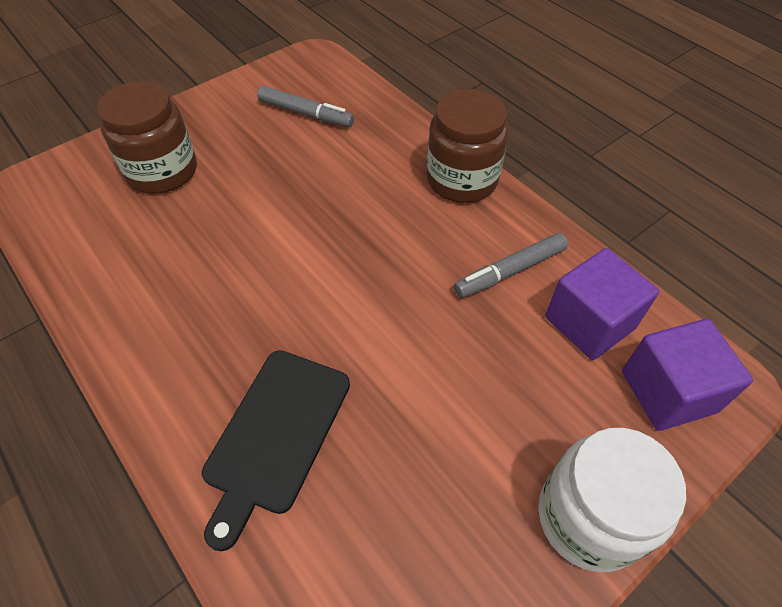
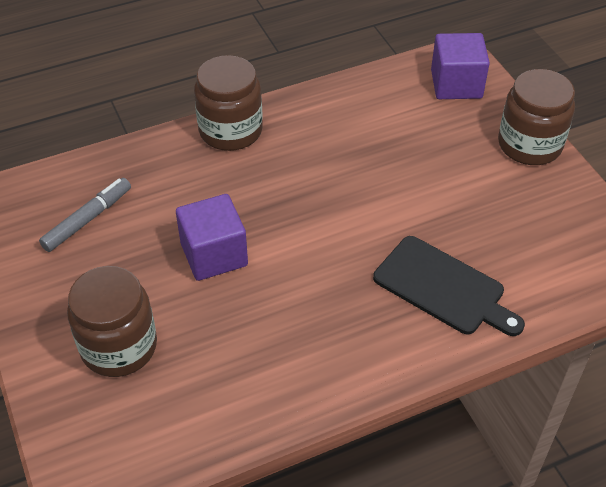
camera: 75 degrees left, 5 degrees down
grey marker [454,233,568,298] -> none
white jar [538,428,686,572] -> brown jar [498,69,575,165]
purple cube [545,248,659,360] -> purple cube moved to [176,194,248,281]

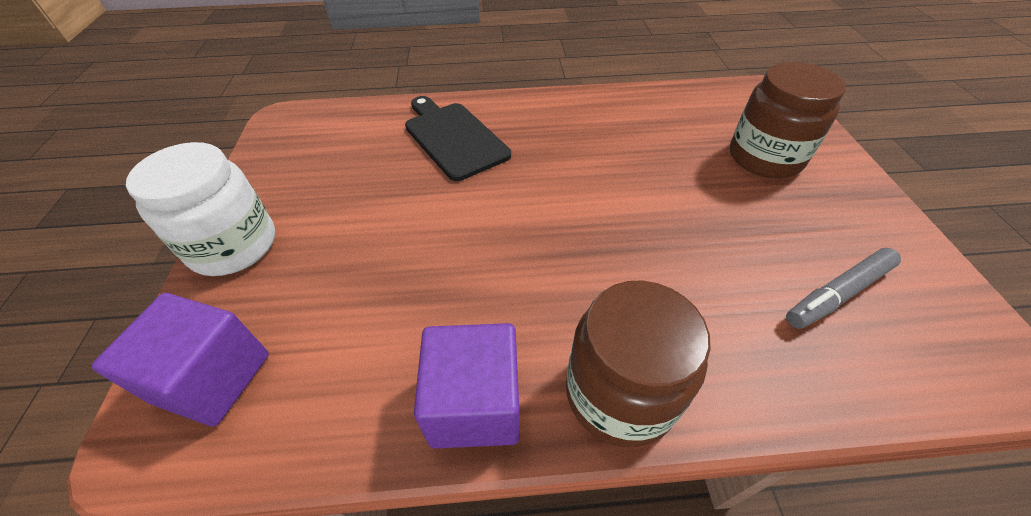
camera: 160 degrees left, 0 degrees up
purple cube [176,194,248,281] -> purple cube moved to [414,323,520,448]
brown jar [498,69,575,165] -> white jar [126,142,275,276]

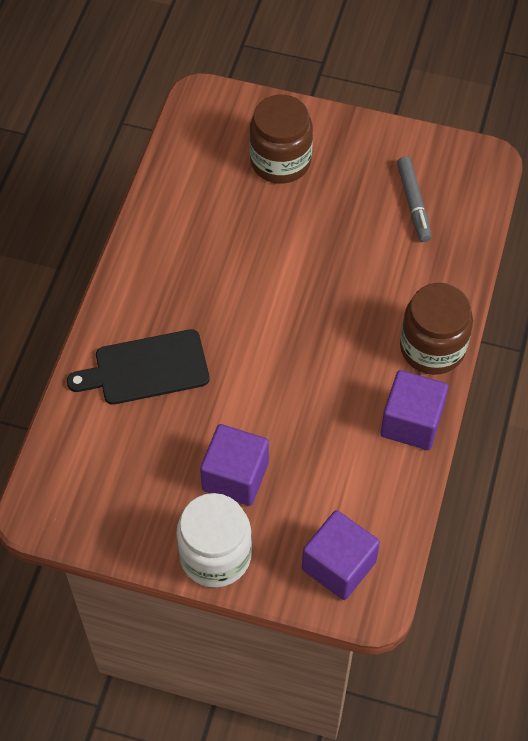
camera: 70 degrees left, 10 degrees up
none -> purple cube [200,424,269,506]

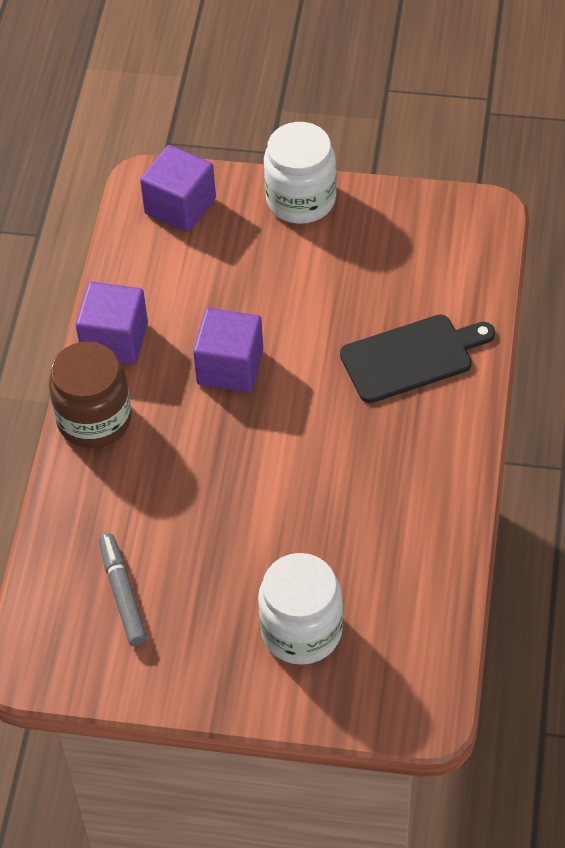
camera: 175 degrees right, 5 degrees down
purple cube [200,424,269,506] -> purple cube moved to [193,308,263,392]
brown jar [249,95,313,184] -> white jar [258,553,343,665]

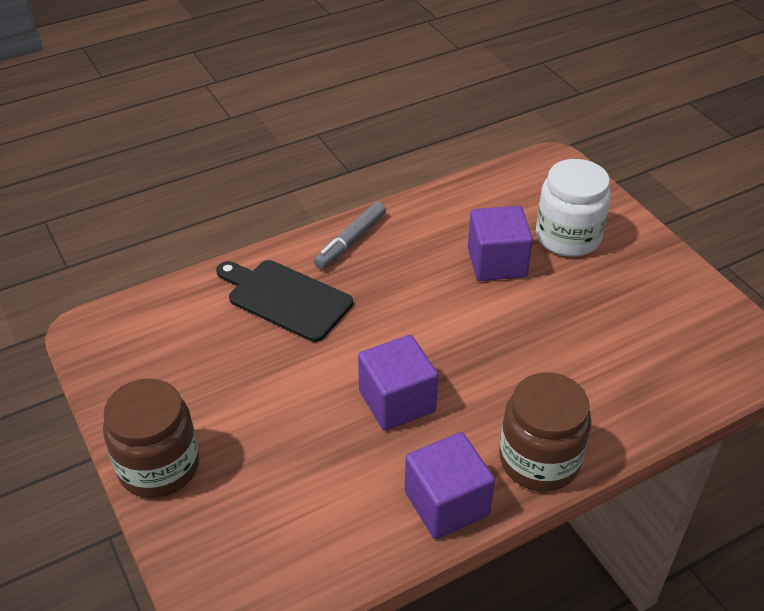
camera: 130 degrees left, 10 degrees down
grey marker [99,533,147,646] -> grey marker moved to [314,202,386,269]
purple cube [140,145,216,232] -> purple cube moved to [468,206,533,281]
white jar [264,122,337,224] -> brown jar [103,378,199,498]

